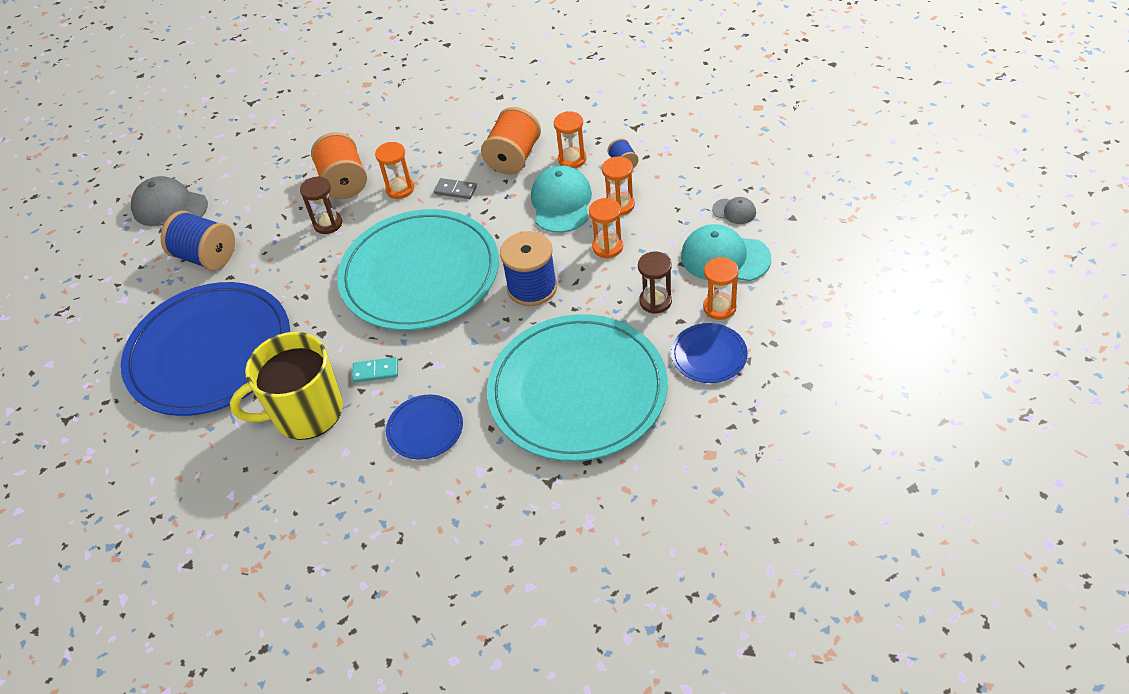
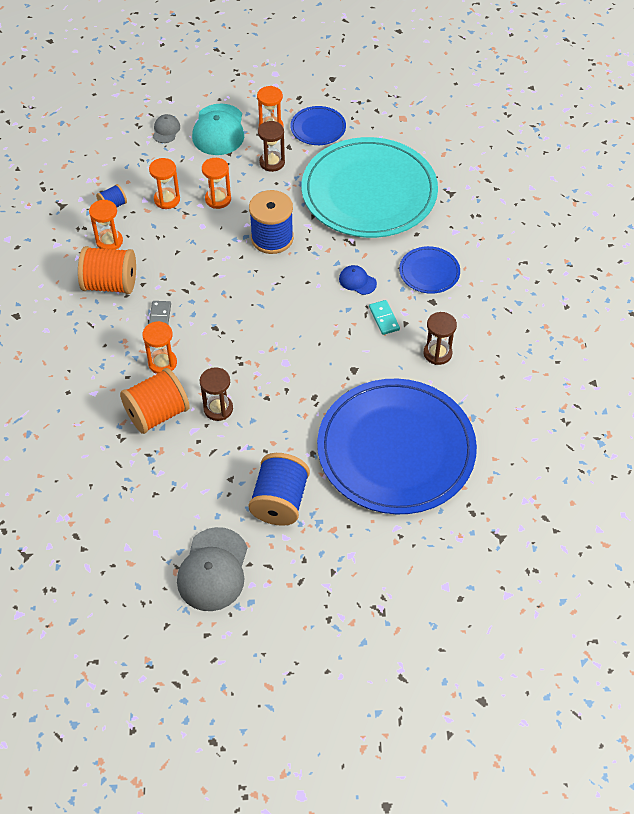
camera: 110 degrees left, 5 degrees up
yellow mug [230,332,343,440] -> brown hourglass [424,312,457,365]
turquoise plate [337,209,499,331] -> none
turquoise cap [531,165,592,233] -> none
none -> blue cap [339,265,377,295]

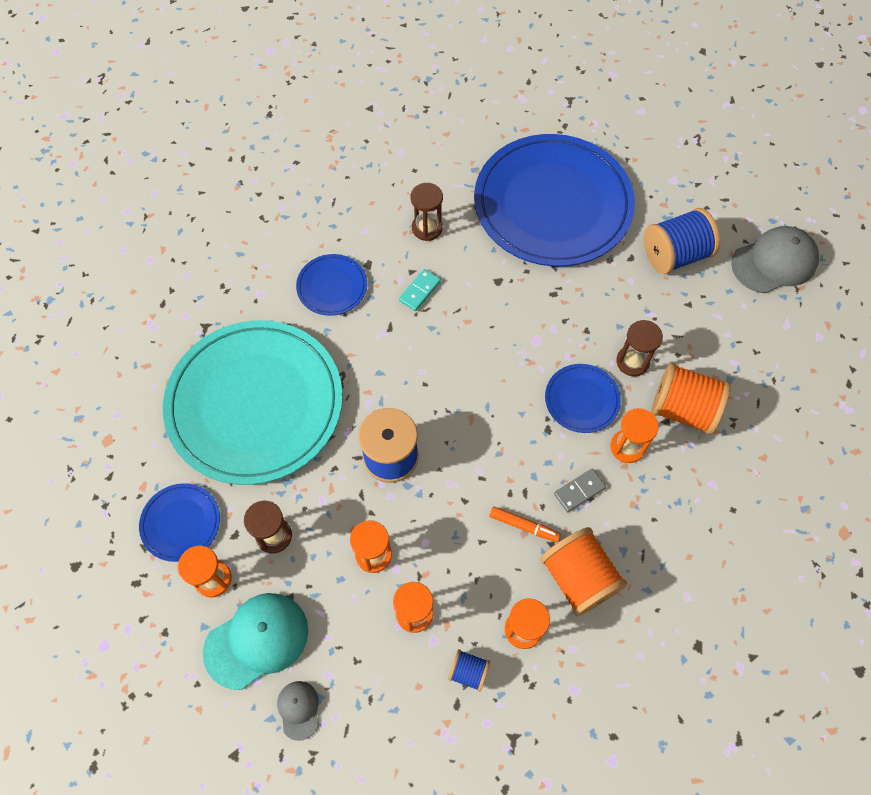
camera: 125 degrees left, 10 degrees up
grey cap [153,114,180,143] -> grey cap turned 105 degrees clockwise [277,681,319,741]
blue cap [339,265,377,295] -> none
none -> orange marker [489,506,561,542]
none -> blue plate [545,364,621,433]

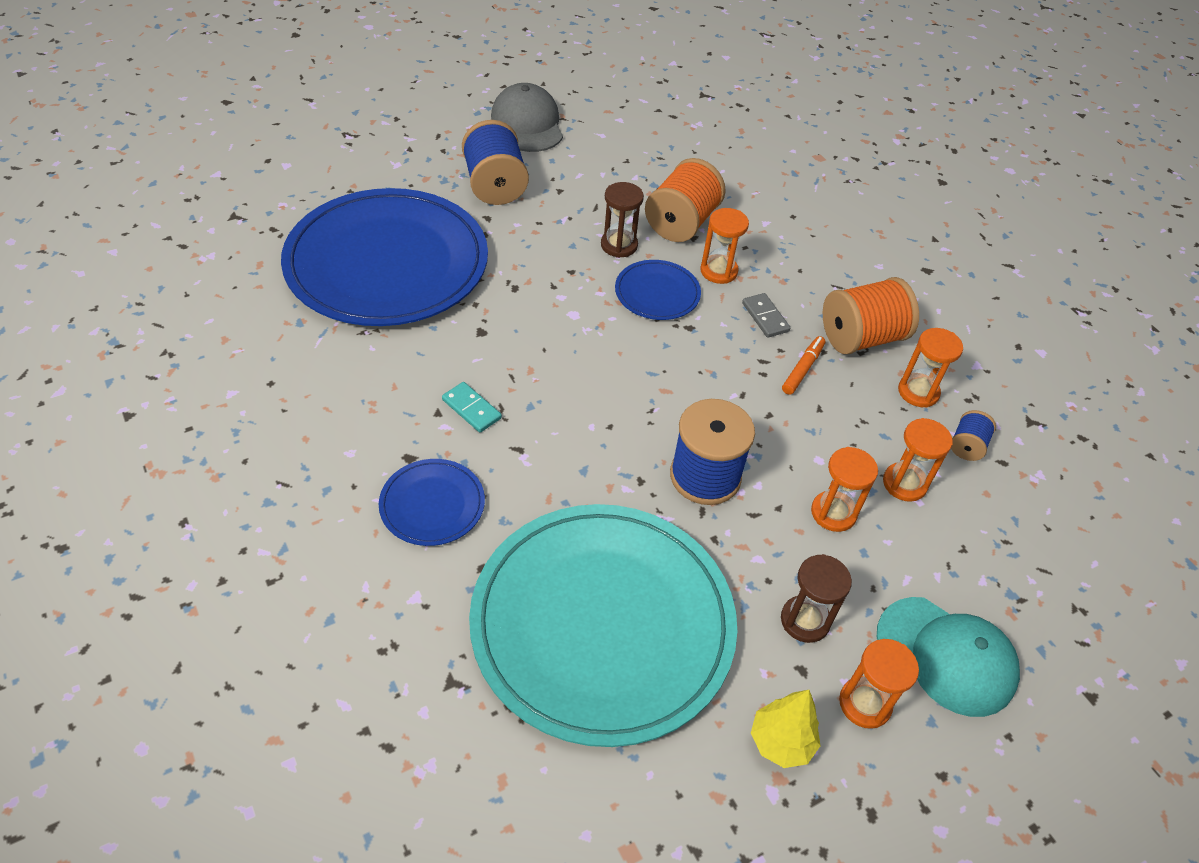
camera: 85 degrees left, 15 degrees down
blue plate [139,483,220,562] -> yellow tree [751,690,821,768]
turquoise cap [203,593,308,690] -> turquoise cap turned 150 degrees clockwise [877,597,1020,717]
grey cap [277,681,319,741] -> none
brown hourglass [411,183,443,241] -> none

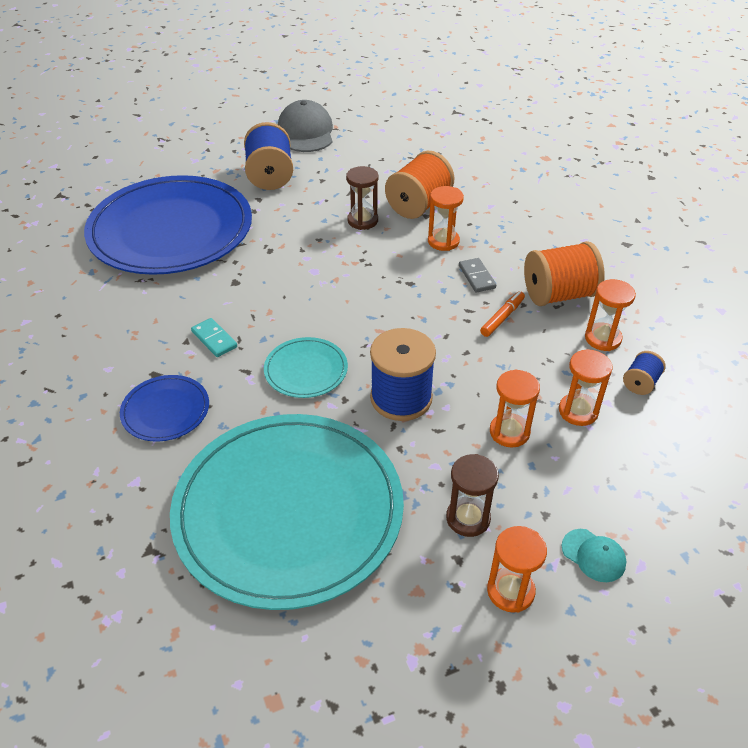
camera: 10 degrees right, 5 degrees down
blue plate [615,260,701,320] -> none
yellow tree [751,690,821,768] -> none
turquoise cap [877,597,1020,717] -> turquoise cap [562,529,627,582], size x0.51
none -> turquoise plate [264,337,348,398]

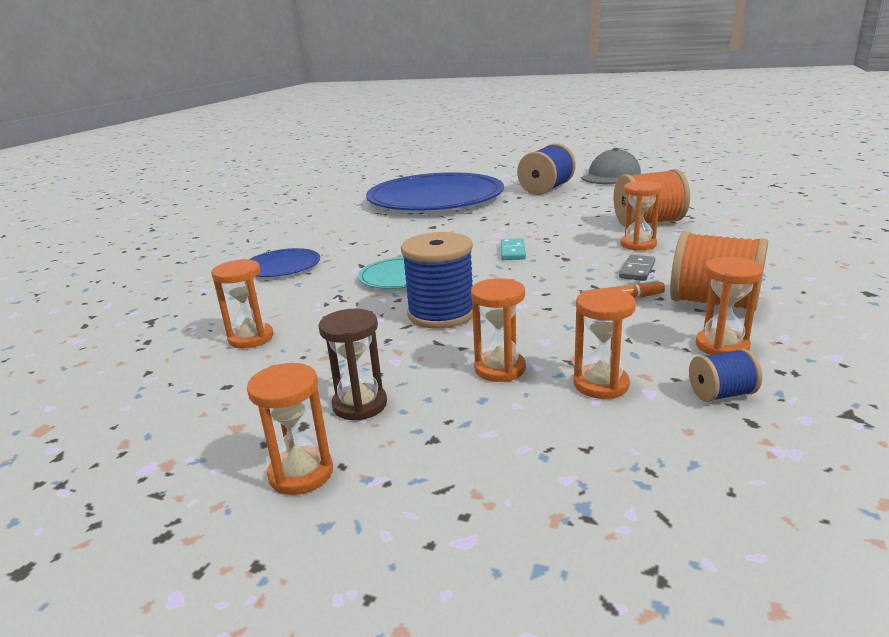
camera: 45 degrees right, 20 degrees down
turquoise plate [170,414,404,610] -> orange hourglass [211,259,273,349]
turquoise domino [191,318,237,357] -> turquoise domino moved to [501,238,526,260]
brown hourglass [346,166,379,230] -> none
turquoise cap [562,529,627,582] -> none

